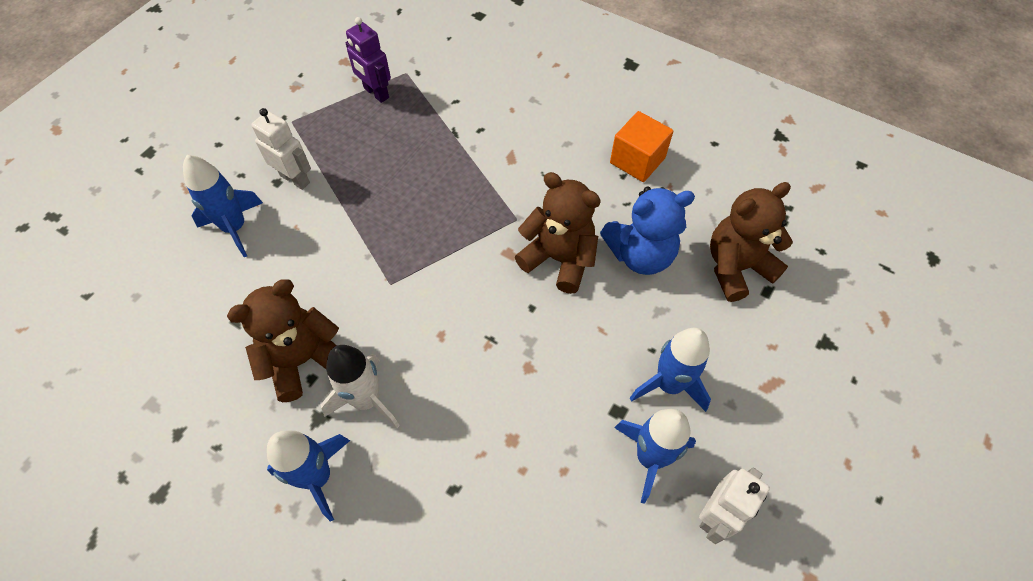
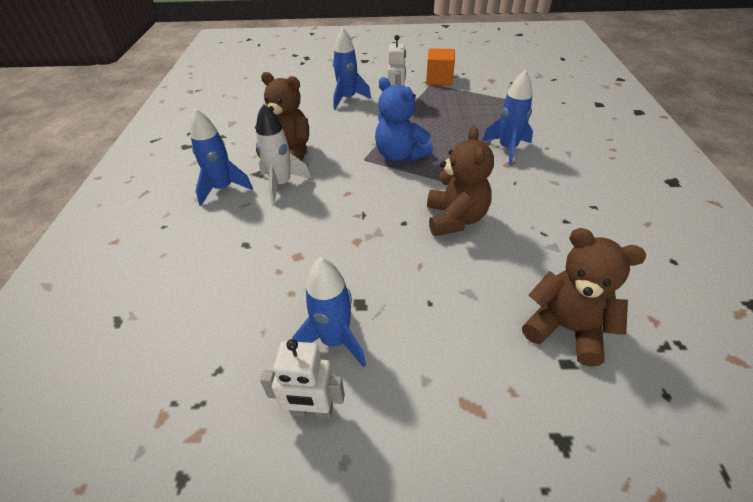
camera: 60 degrees right, 15 degrees down
purple robot [346,17,391,103] -> none
blue teddy bear [600,187,695,275] -> blue teddy bear moved to [375,77,433,162]
orange cube [610,111,674,182] -> orange cube moved to [426,48,455,85]
blue rocket [630,328,711,412] -> blue rocket moved to [482,69,533,166]

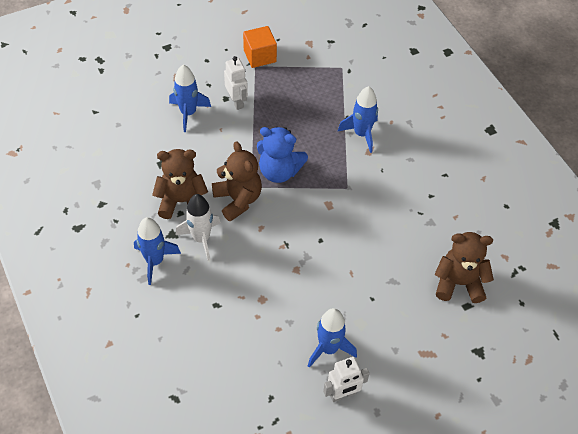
camera: 30 degrees left, 10 degrees up
brown teddy bear [427,126,494,236] -> brown teddy bear moved to [212,141,262,222]

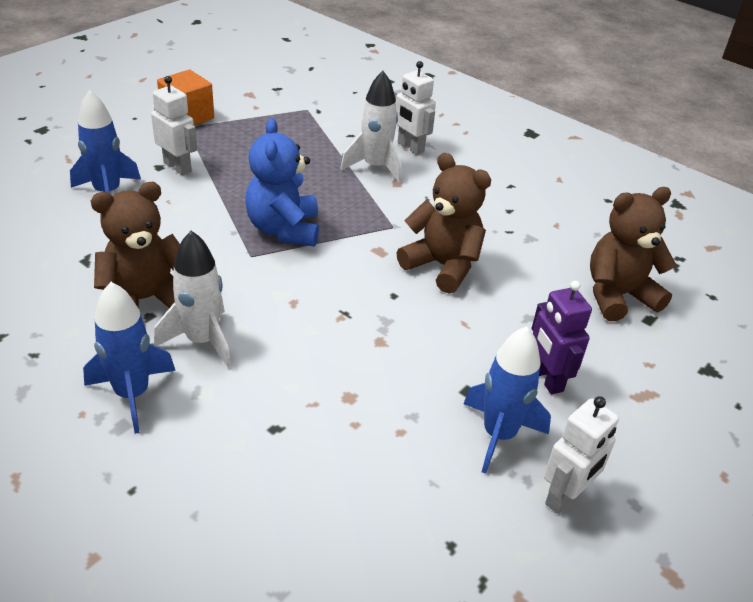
camera: 25 degrees left, 15 degrees down
brown teddy bear [212,141,262,222] -> brown teddy bear moved to [397,153,491,294]
blue teddy bear [257,127,308,183] -> blue teddy bear turned 90 degrees clockwise [245,118,319,247]
blue rocket [338,86,378,153] -> white rocket [340,71,402,184]
none -> white robot [394,61,436,155]
none -> purple robot [532,281,592,394]

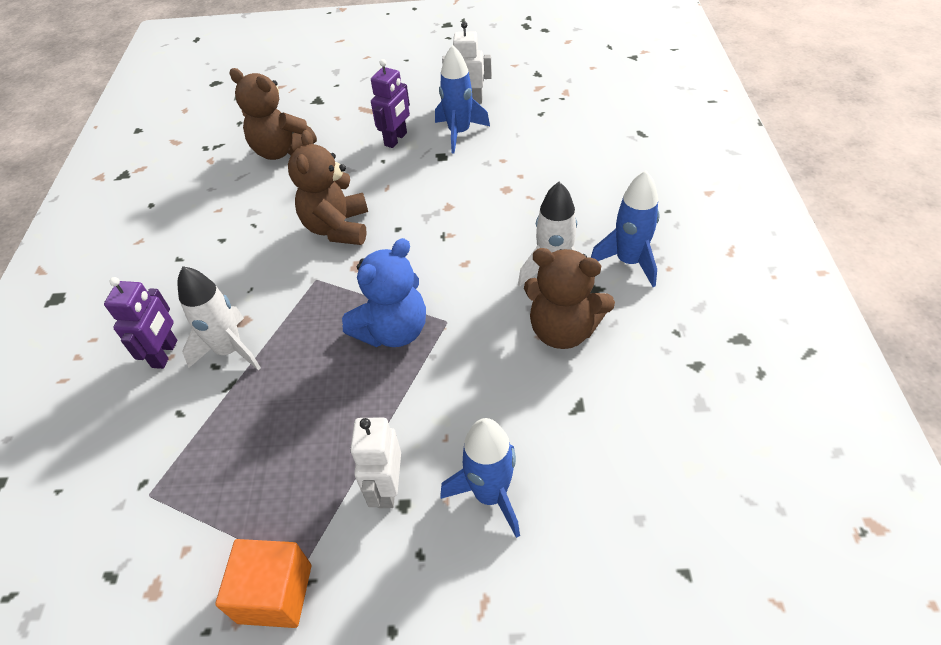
camera: 125 degrees left, 10 degrees up
white robot [394,61,436,155] -> purple robot [104,277,178,369]

